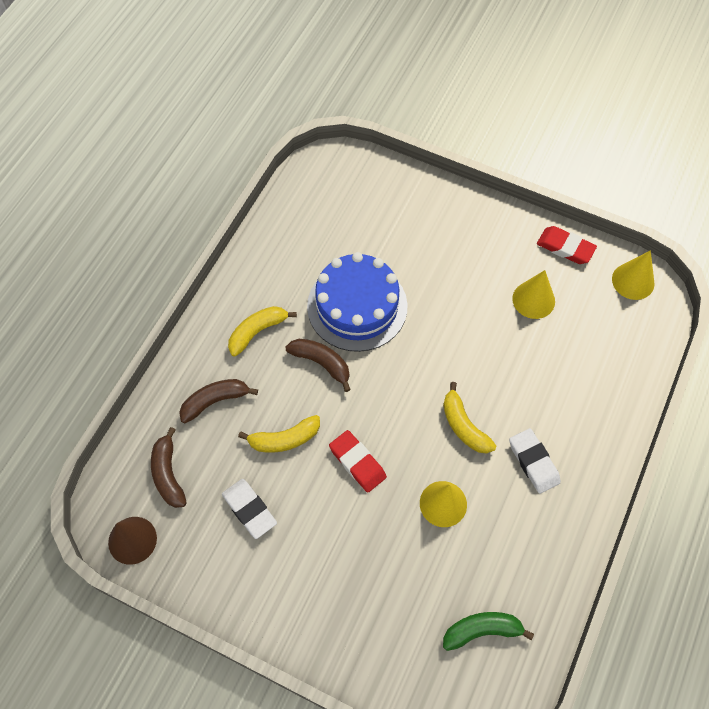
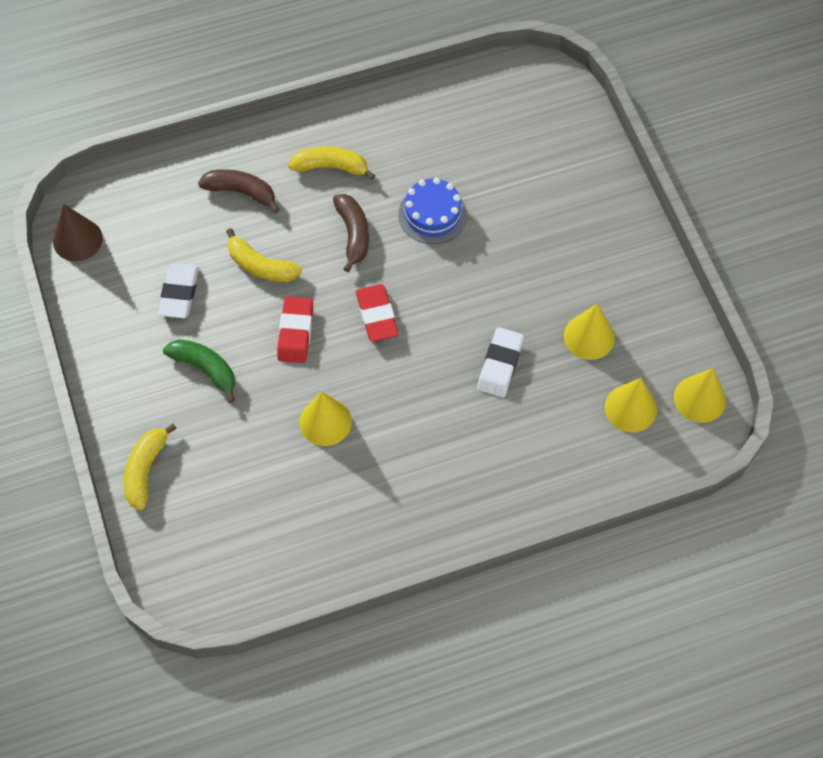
camera: 45 degrees right, 0 degrees up
brown banana [151,427,187,508] -> none
blue cake [307,252,407,352] -> blue cake [398,177,467,244], size x0.60
yellow banana [443,382,496,454] -> yellow banana moved to [124,423,177,510]
green banana [443,612,534,651] -> green banana moved to [163,339,235,403]
white eraser [509,428,561,494] -> white eraser moved to [477,327,524,397]
red eraser [537,226,597,264] -> red eraser moved to [356,284,399,342]
none -> yellow cone [605,378,657,432]

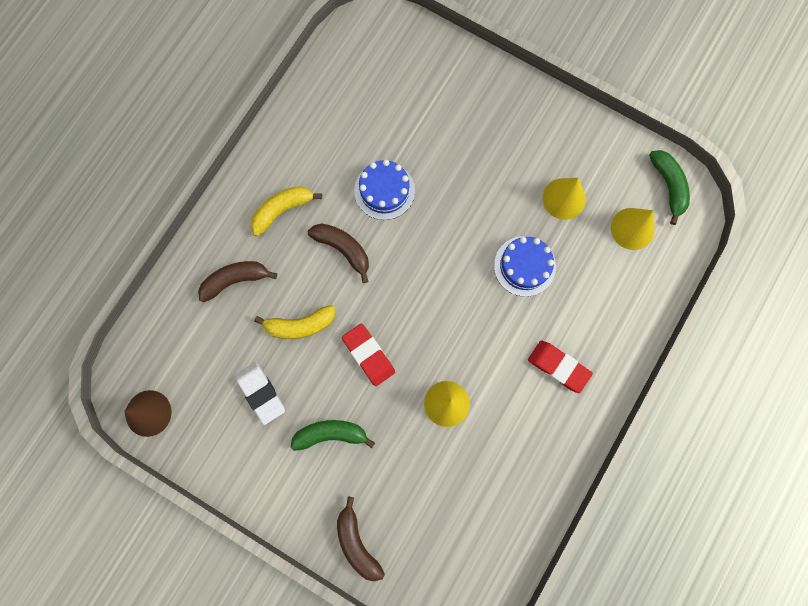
camera: 40 degrees left, 15 degrees up
yellow banana [124,423,177,510] -> brown banana [337,497,385,581]
red eraser [356,284,399,342] -> red eraser moved to [528,341,593,393]
white eraser [477,327,524,397] -> blue cake [494,236,556,297]
yellow cone [674,368,726,423] -> green banana [649,150,690,225]

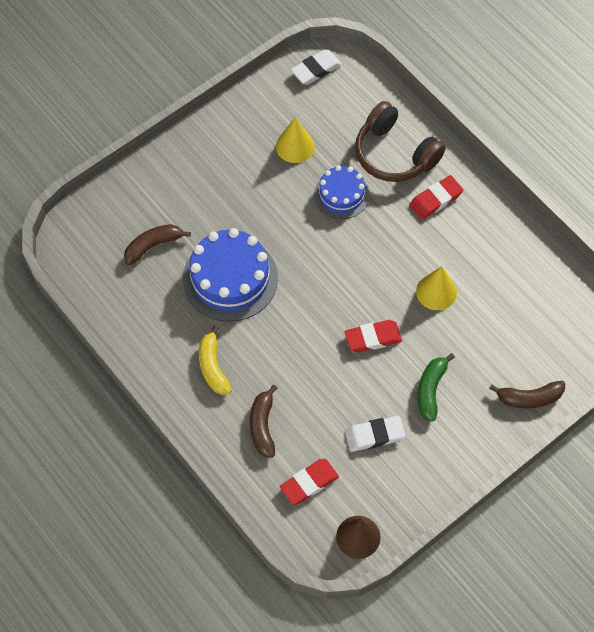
camera: 70 degrees left, 15 degrees down
yellow banana [254,305,336,339] -> none
brown banana [308,223,369,283] -> brown banana moved to [124,224,191,266]
blue cake [354,160,415,220] -> blue cake [183,228,278,322], size x1.67
yellow cone [611,208,655,250] -> none
green banana [649,150,690,225] -> white eraser [291,49,342,85]
none -> red eraser [280,459,339,505]
none -> brown headphones [355,101,445,182]

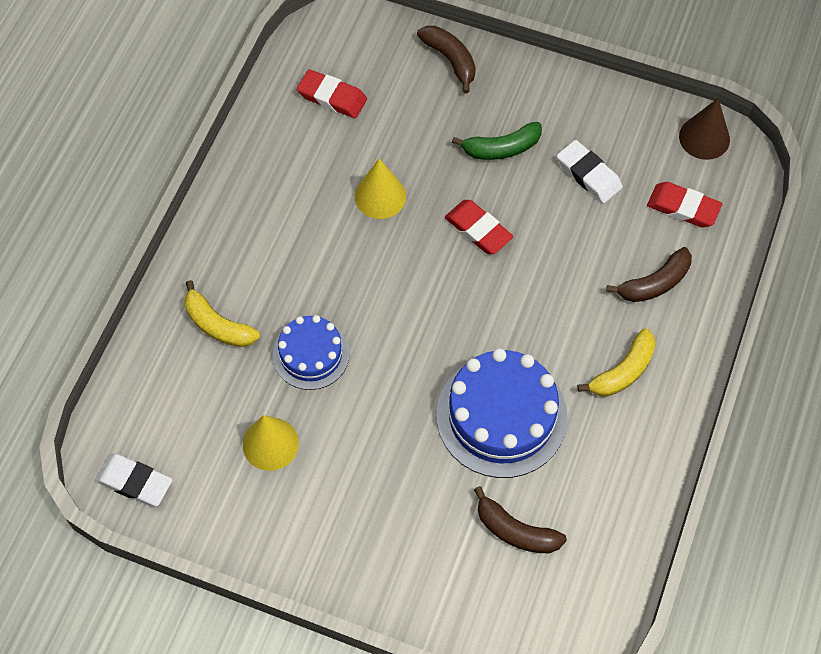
camera: 120 degrees left, 0 degrees up
brown headphones [355,101,445,182] -> yellow banana [184,280,260,347]
red eraser [409,175,463,220] -> red eraser moved to [297,69,367,118]

